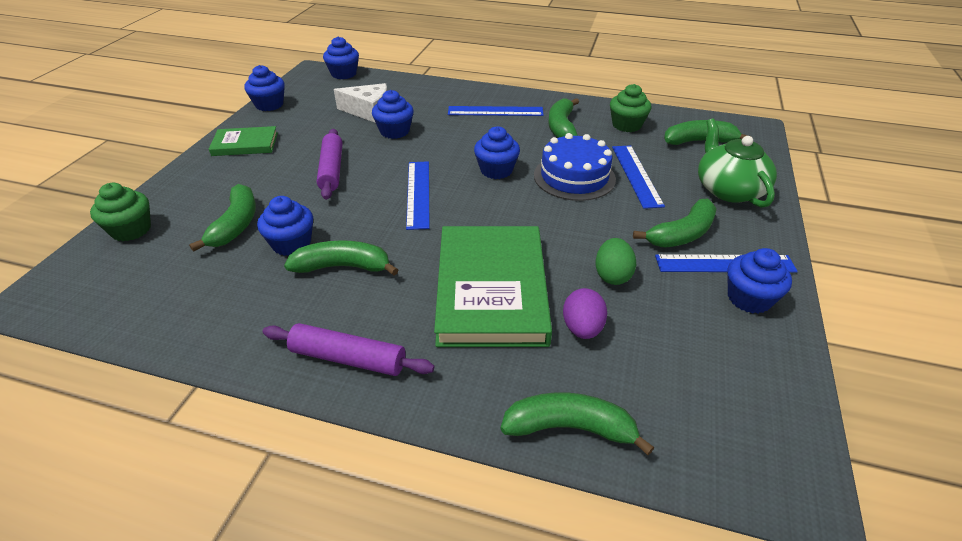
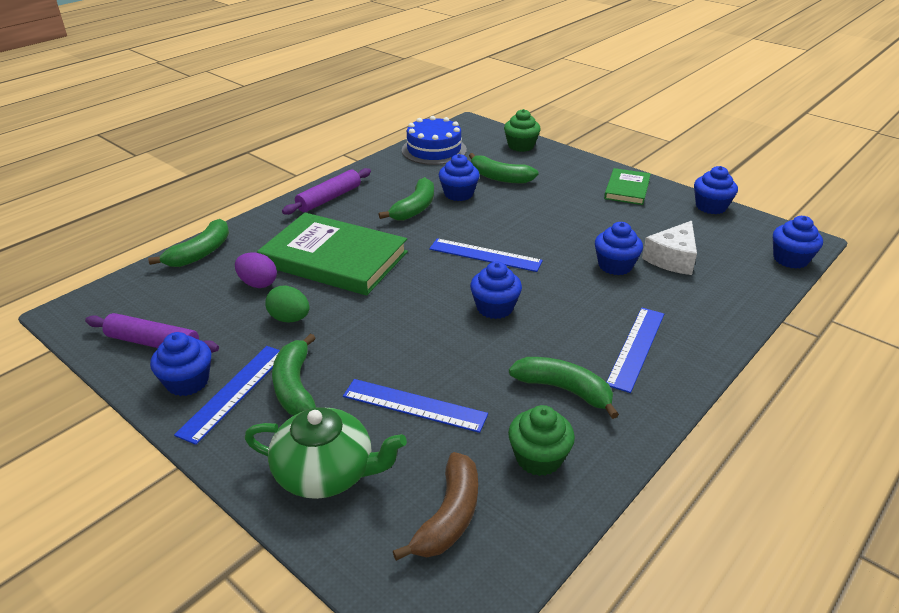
camera: 115 degrees right, 5 degrees down
purple rolling pin [317,129,342,200] -> purple rolling pin moved to [85,313,219,353]
blue cake [534,133,616,201] -> blue cake moved to [402,116,467,165]
green banana [664,120,748,145] -> brown banana [393,452,478,561]

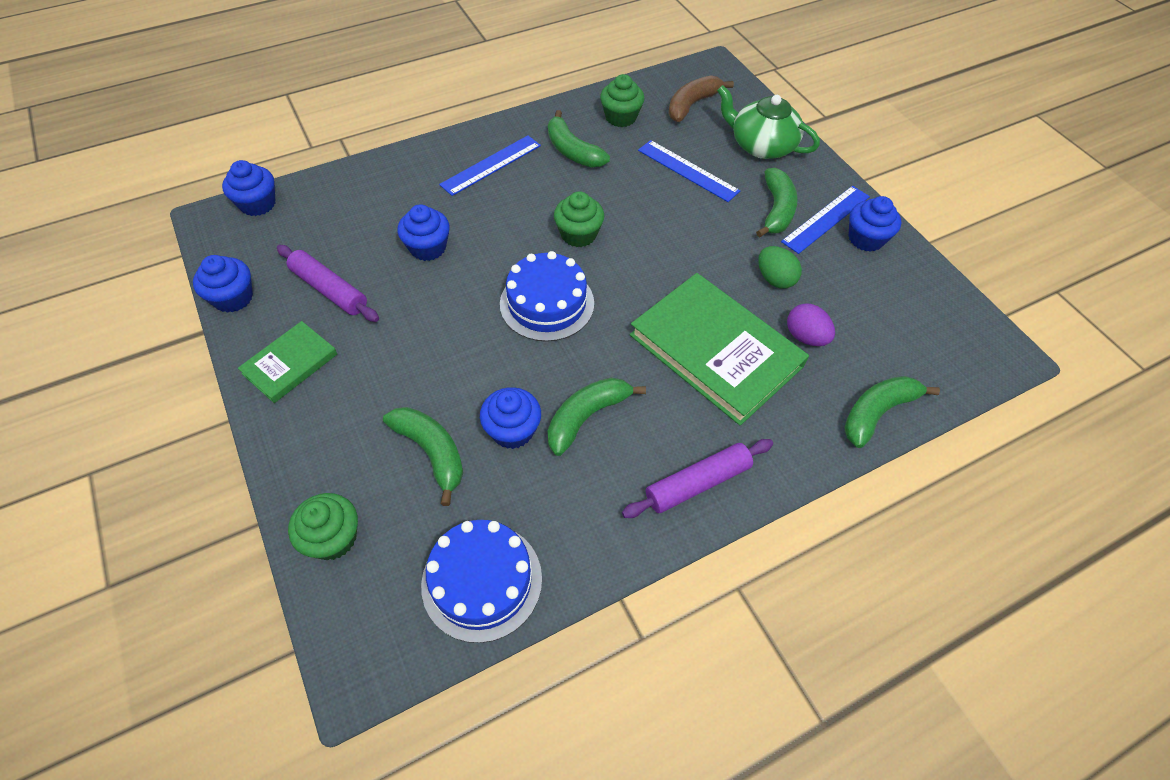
camera: 160 degrees left, 20 degrees up
purple rolling pin [85,313,219,353] -> purple rolling pin moved to [277,245,379,322]
blue ruler [429,238,543,272] -> blue cake [500,251,594,342]
blue cupcake [470,262,522,319] -> green cupcake [554,191,604,247]
white cheese [642,221,697,275] -> none

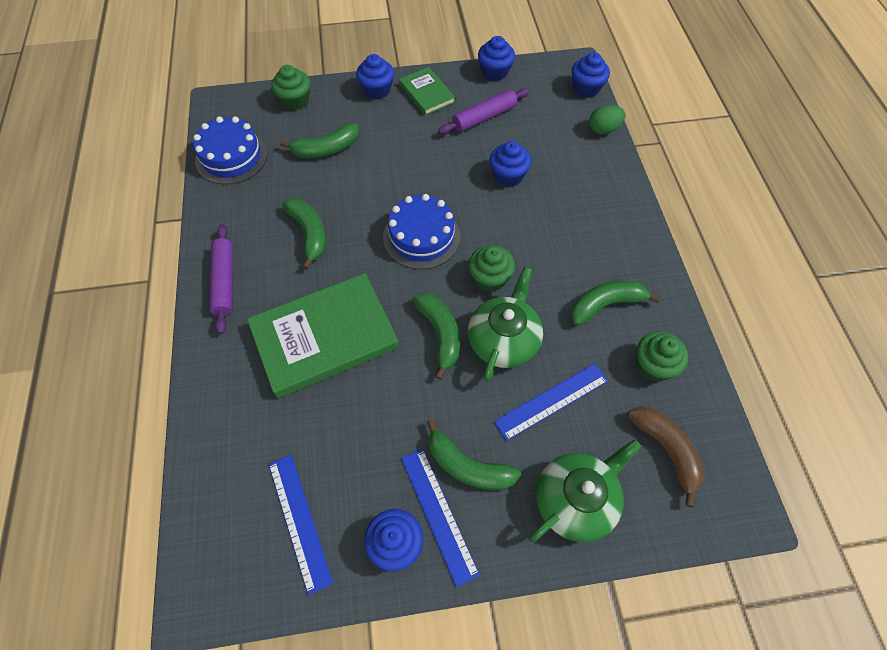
camera: 110 degrees right, 5 degrees up
blue ruler [439,135,541,196] -> blue ruler moved to [269,454,333,595]
blue cupcake [480,387,541,449] -> blue cupcake moved to [356,54,394,100]
green egg [758,246,802,289] -> green egg moved to [589,105,625,135]
purple egg [787,303,835,346] -> none
green banana [844,376,940,448] -> green banana moved to [412,292,460,380]
none -> green teapot [468,267,543,382]

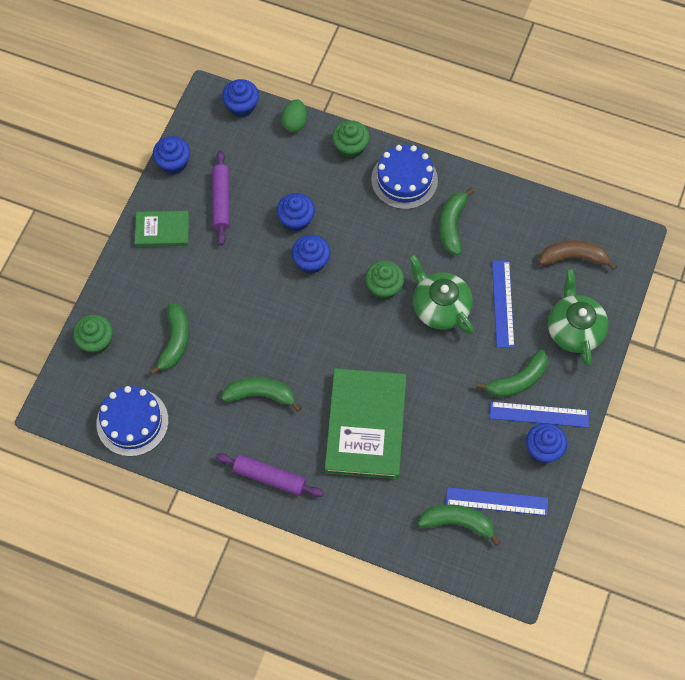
camera: 60 degrees left, 5 degrees up
blue cupcake [356,54,394,100] -> blue cupcake moved to [292,235,330,274]
blue cake [383,194,460,269] -> blue cake moved to [371,145,438,209]
green banana [412,292,460,380] -> green banana moved to [418,504,500,546]
green cupcake [636,331,689,381] -> green cupcake moved to [332,120,369,158]

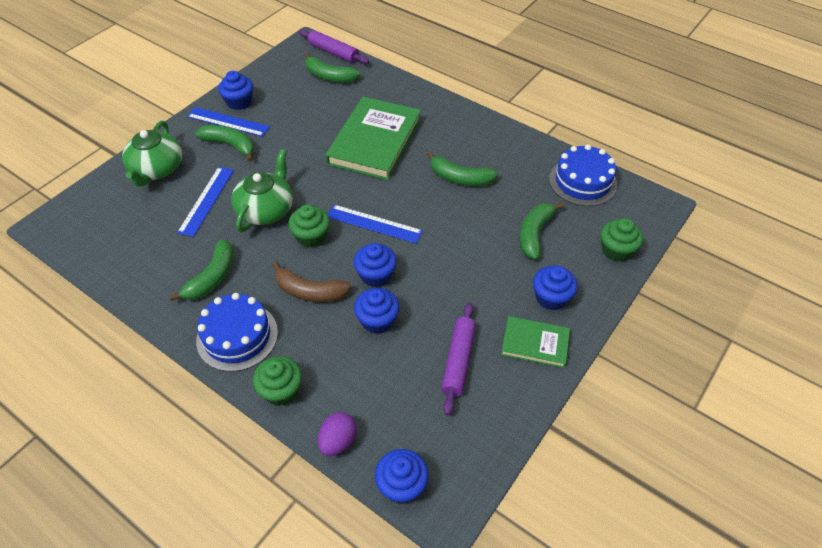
camera: 165 degrees left, 15 degrees down
blue cupcake [153,136,190,174] -> blue cupcake moved to [533,266,578,310]
purple rolling pin [216,453,324,497] -> purple rolling pin moved to [299,30,369,64]
green egg [281,100,307,132] -> purple egg [318,412,357,456]
green teapot [409,254,474,335] -> green teapot turned 135 degrees counterclockwise [231,149,293,232]
blue ruler [446,487,548,516] -> blue ruler moved to [328,205,423,244]
green banana [476,349,548,398] -> green banana turned 45 degrees clockwise [195,125,254,162]
brown banana [539,240,617,270] -> brown banana moved to [272,262,352,302]

